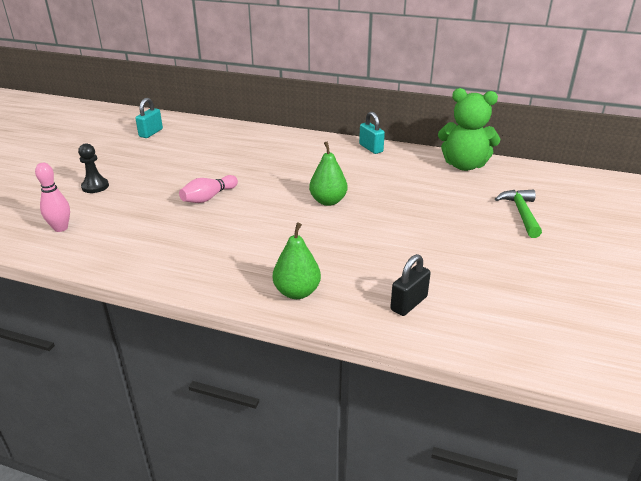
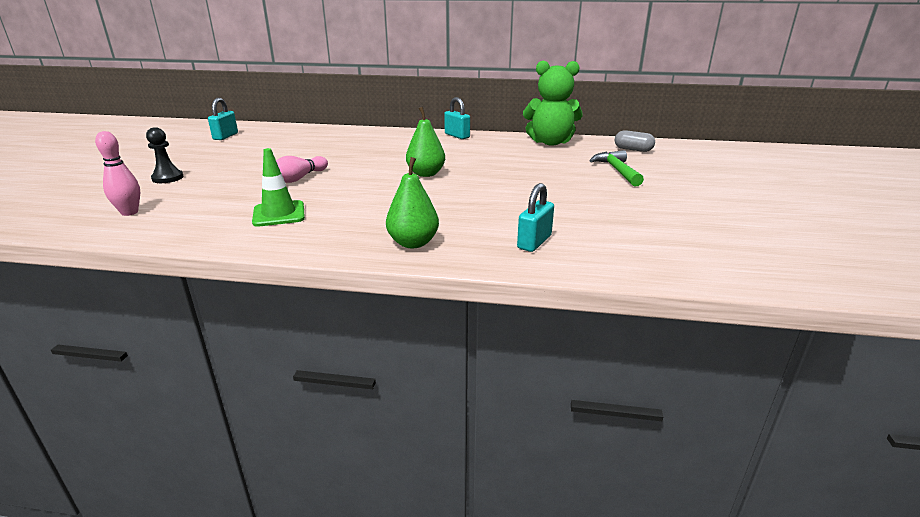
camera: 10 degrees left, 5 degrees down
black padlock [390,254,431,316] -> turquoise padlock [517,183,554,252]
none -> green traffic cone [252,148,305,227]
none -> grey capsule [615,130,655,152]

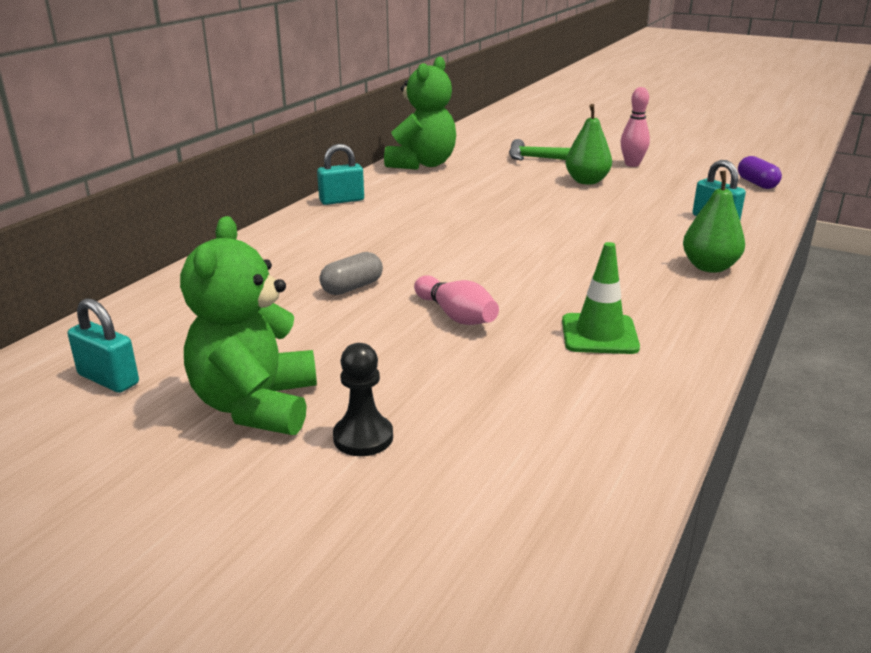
camera: 70 degrees left, 0 degrees up
pink bowling pin [95,131,140,216] -> pink bowling pin moved to [621,87,650,167]
green pear [406,107,445,177] -> green pear moved to [566,104,612,185]
grey capsule [615,130,655,152] -> grey capsule moved to [320,252,383,295]
none -> green teddy bear [180,216,317,435]
none -> purple capsule [738,156,782,189]

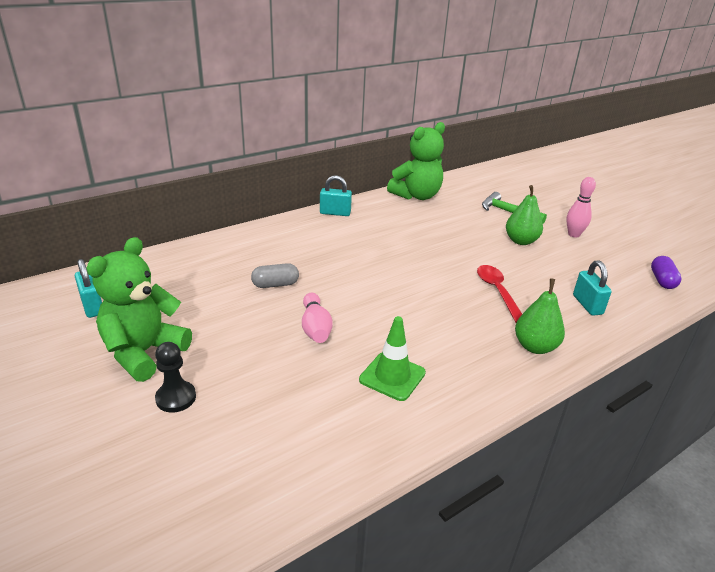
camera: 25 degrees right, 5 degrees up
none -> red spoon [477,265,522,323]

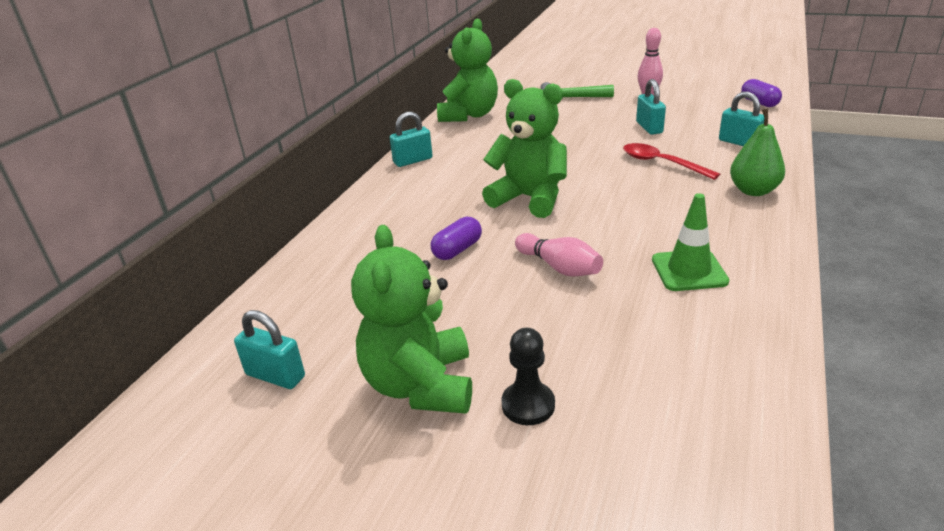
camera: 30 degrees left, 0 degrees up
grey capsule [251,263,299,288] -> purple capsule [431,217,482,260]
green pear [506,185,543,245] -> none
none -> green teddy bear [482,79,567,218]
none -> turquoise padlock [636,79,666,135]

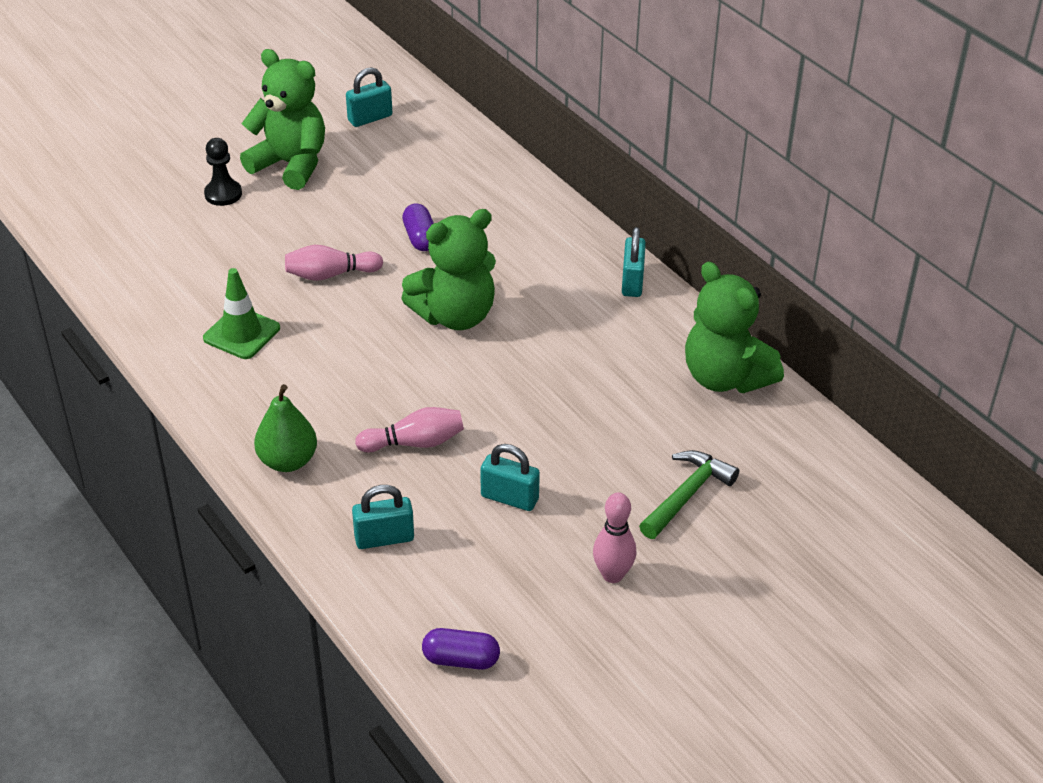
camera: 120 degrees right, 10 degrees up
red spoon [623,143,720,180] -> pink bowling pin [355,407,464,452]

